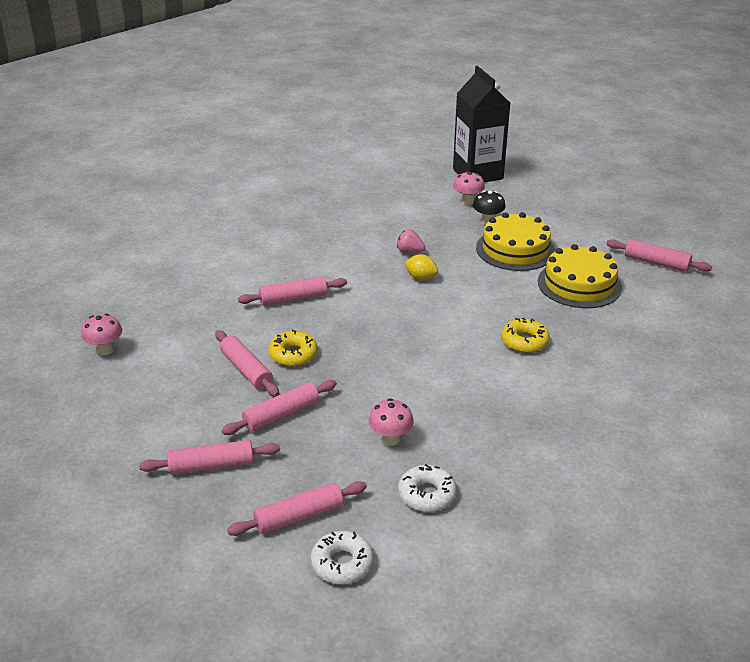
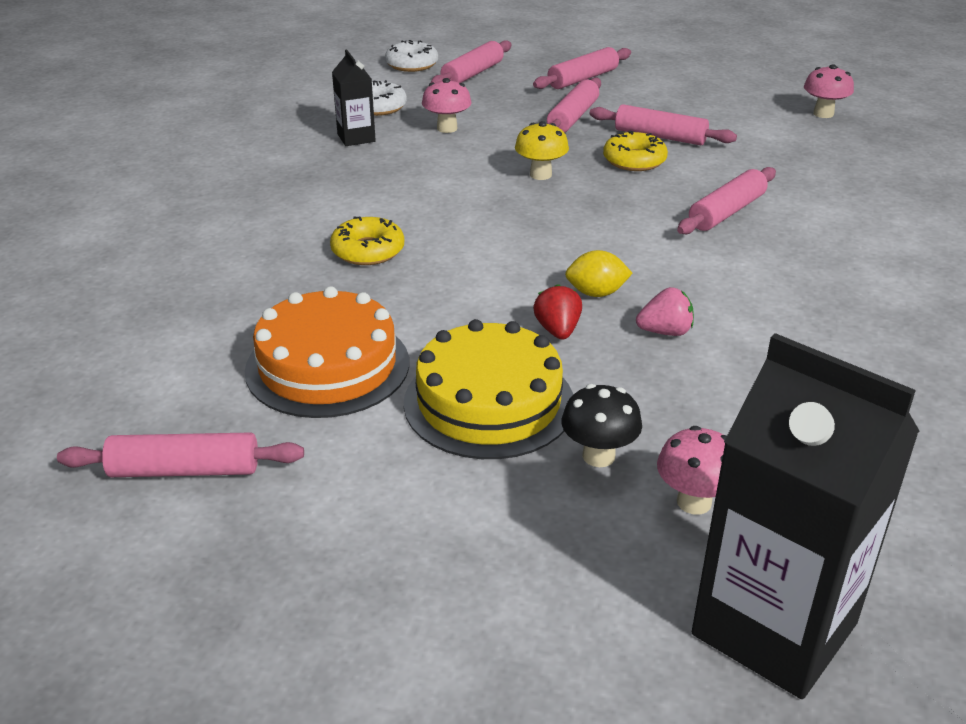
camera: 150 degrees right, 0 degrees up
yellow cake [538,244,622,308] -> orange cake [245,286,409,418]
none -> black carton [332,49,376,146]
none -> yellow mushroom [515,121,569,180]
none -> red strawberry [533,284,582,340]

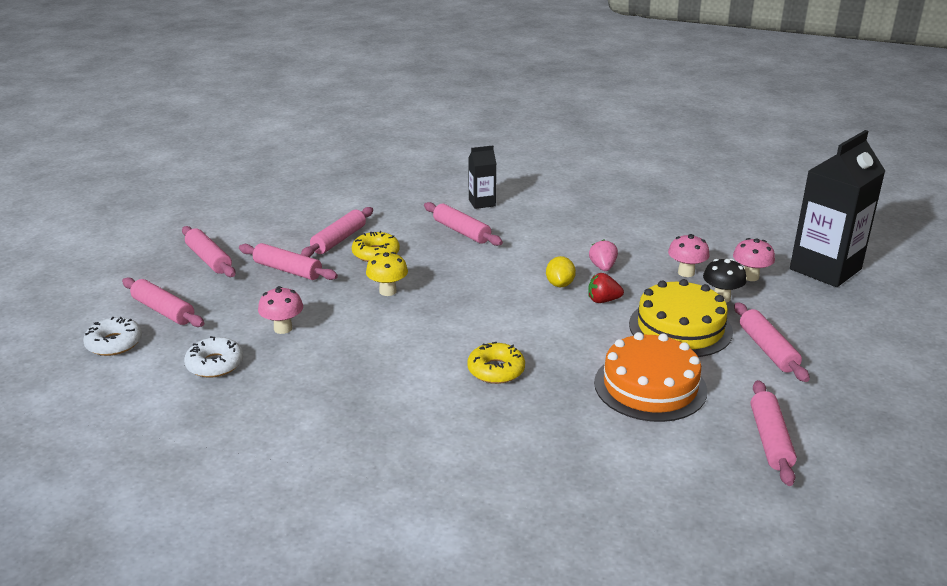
camera: 85 degrees left, 5 degrees down
black carton [332,49,376,146] -> black carton moved to [468,145,497,209]
pink mushroom [804,64,854,118] -> pink mushroom moved to [668,234,710,277]
none -> pink rolling pin [734,302,810,382]

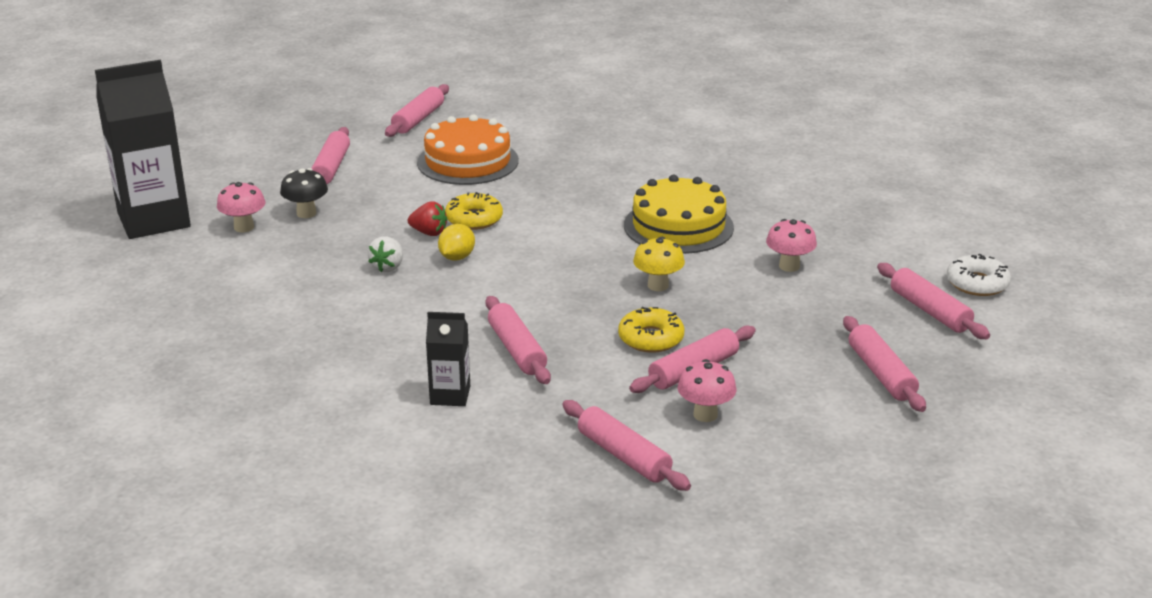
camera: 160 degrees left, 0 degrees up
white donut [184,336,243,378] -> none
pink rolling pin [239,243,338,280] -> pink rolling pin moved to [562,400,691,491]
yellow donut [467,342,525,384] -> yellow donut moved to [445,192,503,230]
pink strawberry [589,239,618,271] -> white strawberry [368,237,403,272]
yellow cake [629,279,733,357] -> yellow cake moved to [624,175,734,254]
pink mushroom [668,234,710,277] -> pink mushroom moved to [677,359,736,422]

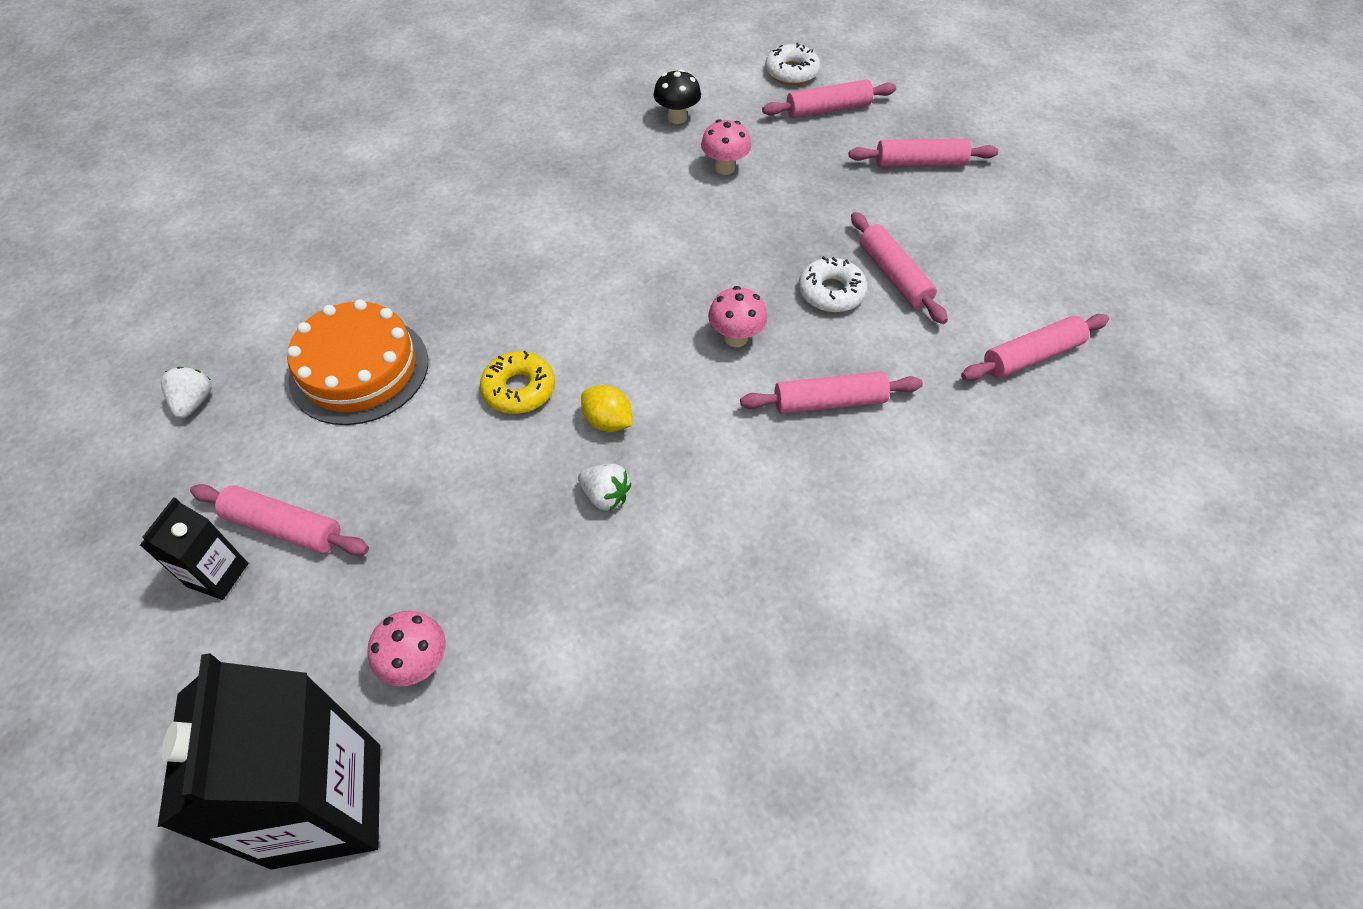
camera: 75 degrees left, 25 degrees up
black mushroom [280,168,328,218] -> black mushroom moved to [653,69,701,124]
pink rolling pin [385,84,449,137] -> white strawberry [161,367,211,419]
red strawberry [408,201,447,236] -> none
black carton [426,312,470,406] -> black carton moved to [140,497,248,600]
yellow donut [618,307,685,353] -> white donut [799,256,867,313]
yellow cake [624,175,734,254] -> none
yellow mushroom [633,237,685,291] -> none
pink mushroom [677,359,736,422] -> pink mushroom moved to [708,286,767,347]

